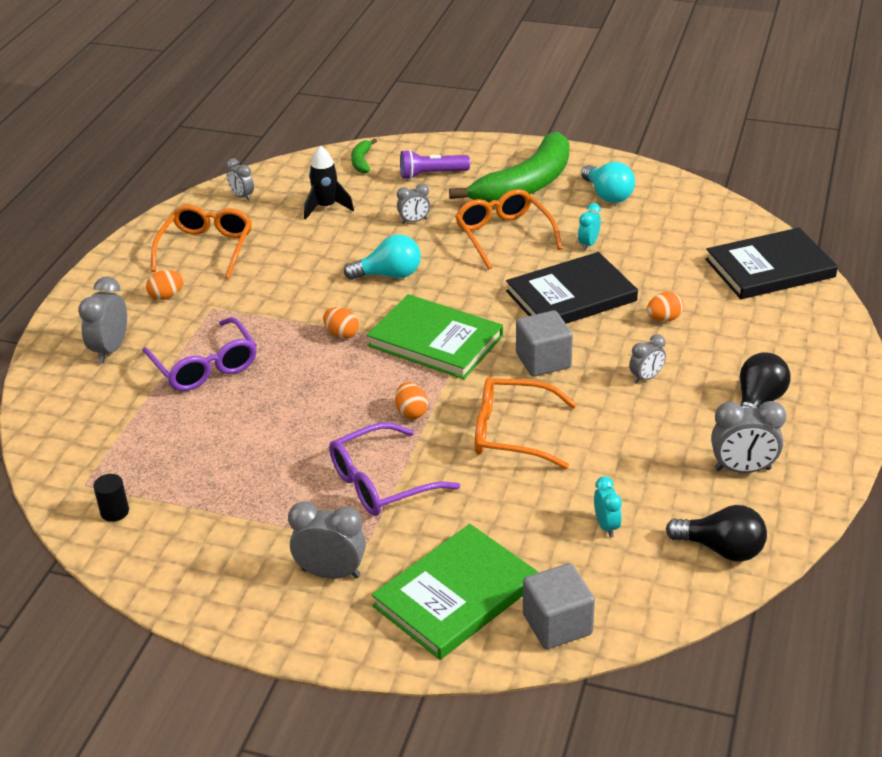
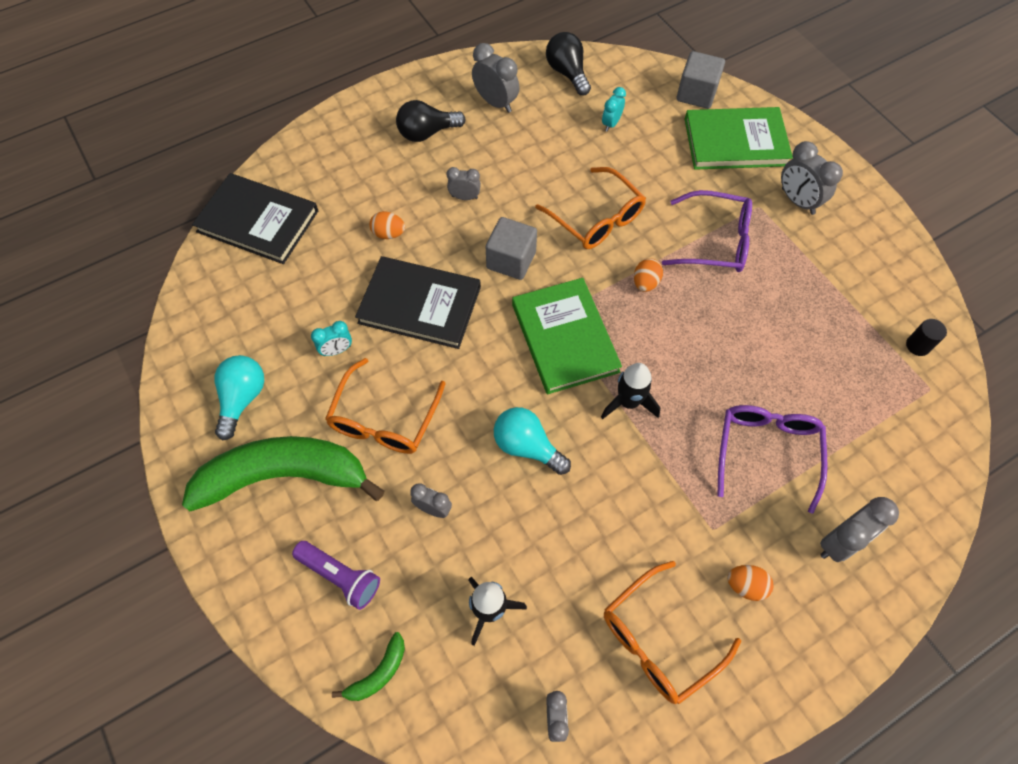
camera: 140 degrees left, 25 degrees up
orange egg [323,307,359,339] -> black rocket [601,363,660,419]

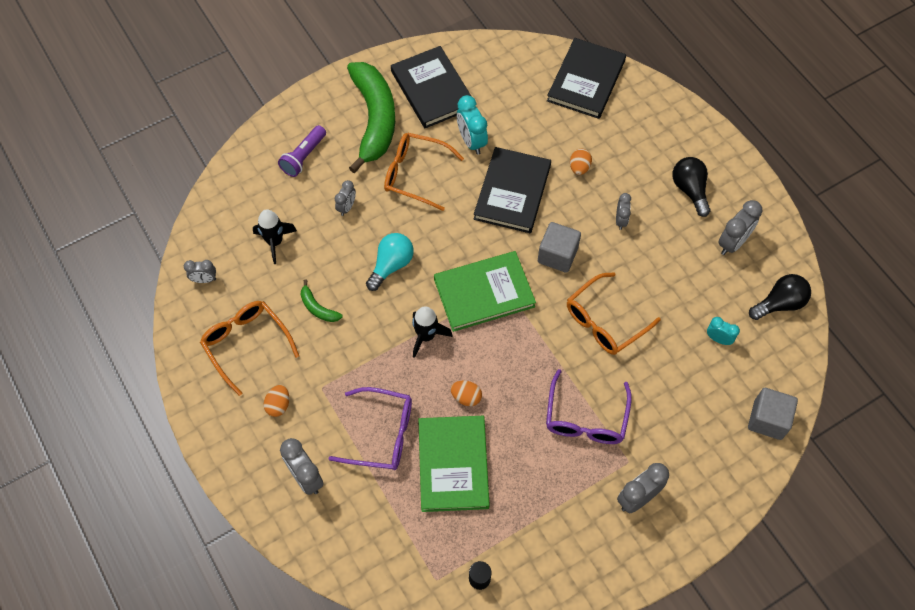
camera: 90 degrees right, 0 degrees up
turquoise light bulb [214,355,264,440] -> black book [391,46,471,128]
turquoise clock [311,321,352,356] -> turquoise clock [457,95,488,155], size x1.64
green banana [332,632,405,701] -> green banana moved to [300,280,343,322]
orange egg [634,258,663,292] -> orange egg moved to [450,381,482,406]
green book [685,107,793,170] -> green book moved to [418,416,490,512]

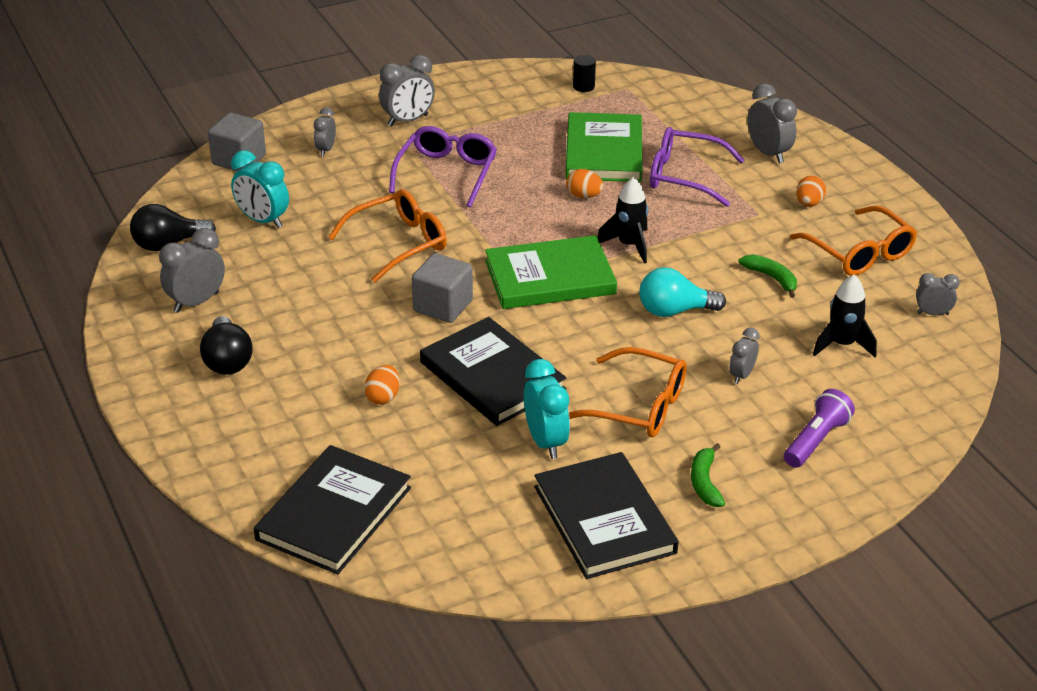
camera: 175 degrees left, 25 degrees down
green banana [347,62,395,173] -> green banana [691,443,725,507], size x0.40
turquoise light bulb [366,233,414,291] -> turquoise light bulb turned 45 degrees clockwise [640,267,726,317]
black book [474,147,551,233] -> black book turned 60 degrees counterclockwise [420,317,566,426]
grey clock [616,193,631,230] -> grey clock moved to [314,107,336,157]
turquoise clock [707,317,740,345] -> turquoise clock [231,150,289,228], size x1.64

